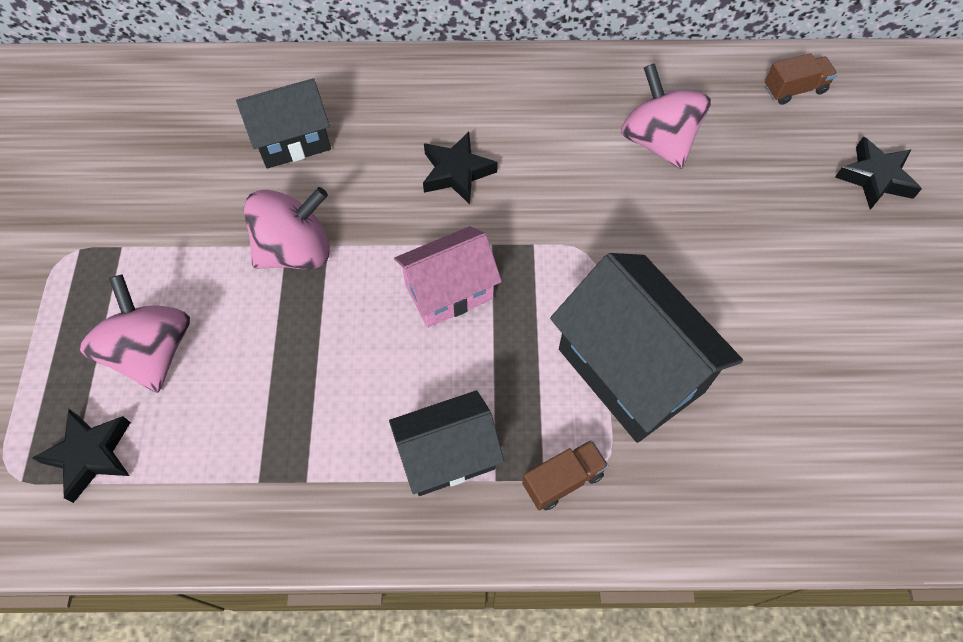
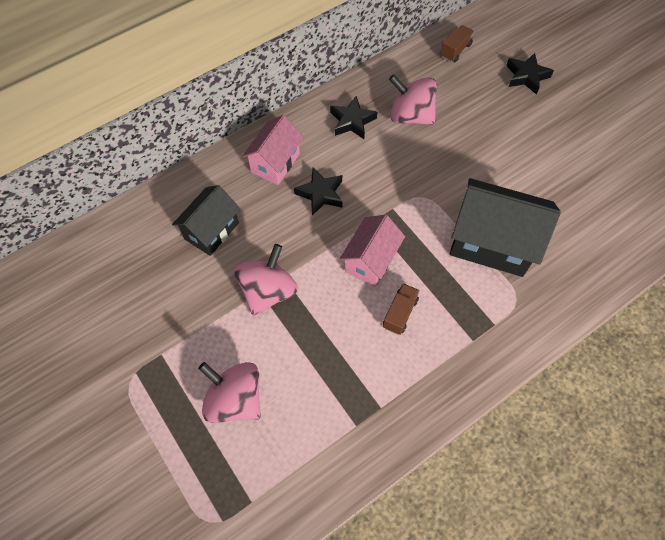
camera: 35 degrees left, 0 degrees up
black star [32,409,131,503] -> black star moved to [330,96,377,139]
black house [389,390,504,496] -> none
brown truck [522,440,609,510] -> brown truck moved to [383,283,420,335]
none -> pink house [242,115,304,185]

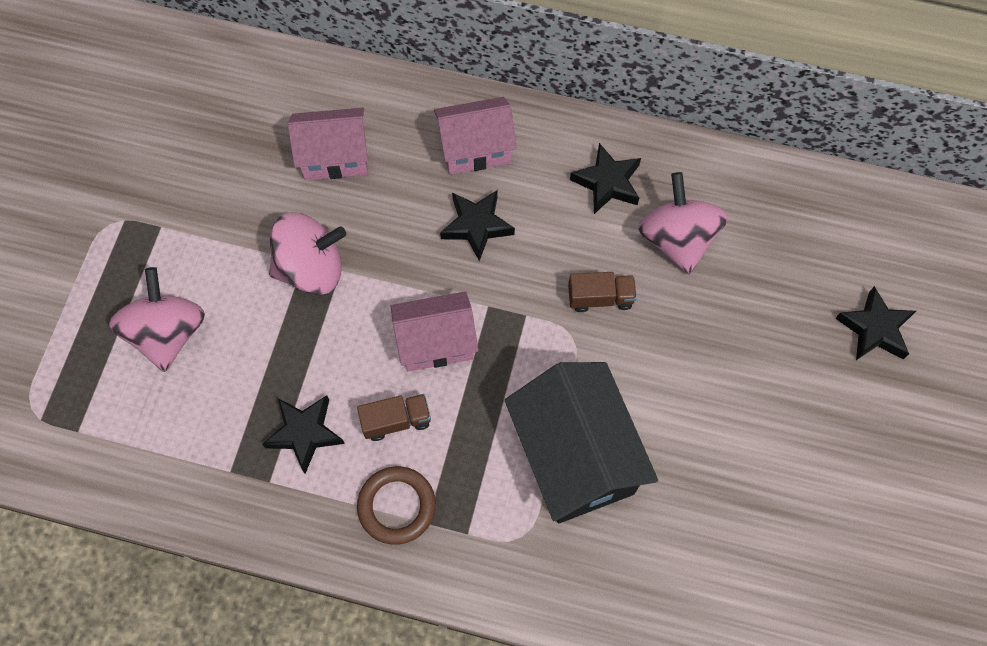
camera: 50 degrees right, 5 degrees up
black house [172,185,240,256] -> pink house [288,108,368,180]
brown truck [440,25,474,63] -> brown truck moved to [568,272,637,312]
none -> black star [262,395,345,474]
none -> brown ring [357,466,436,545]

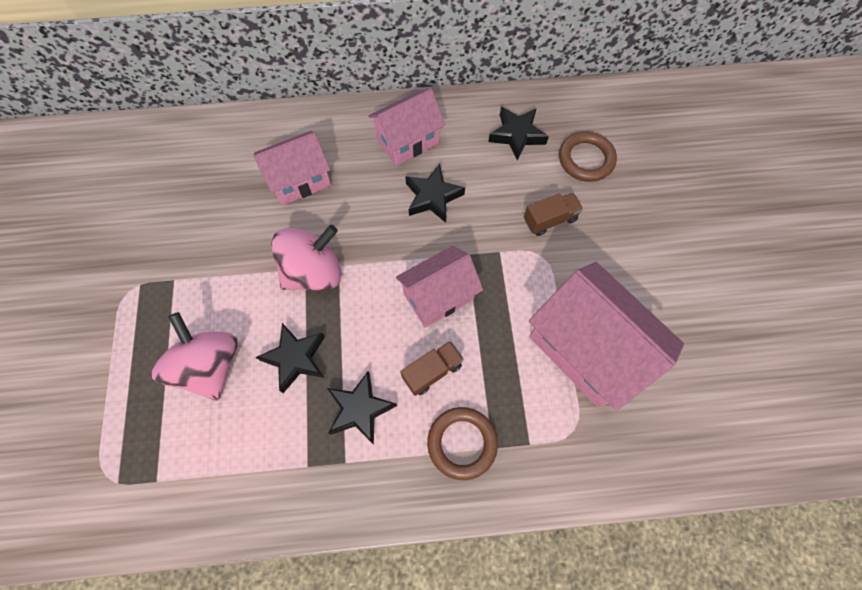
camera: 20 degrees left, 0 degrees up
black house [505,362,658,523] -> pink house [529,262,684,411]
pink spinning top [638,172,728,274] -> brown ring [559,131,617,182]
black star [835,286,916,360] -> black star moved to [256,323,325,393]

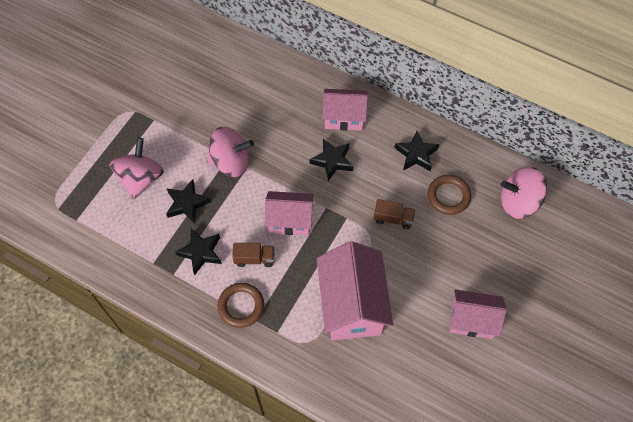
camera: 35 degrees right, 5 degrees down
pink house [254,131,331,205] -> pink house moved to [450,290,507,339]
none -> pink spinning top [501,167,547,219]

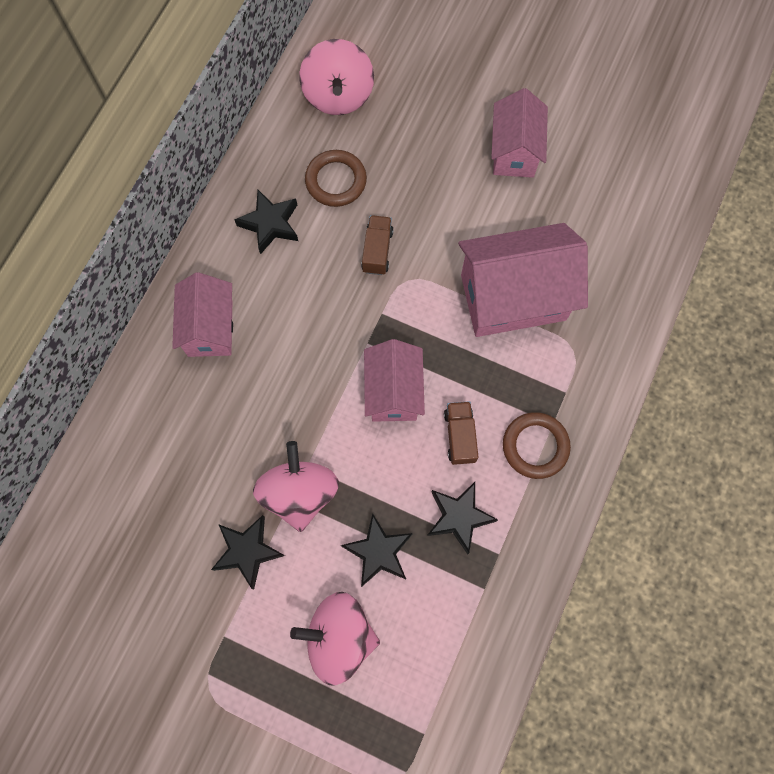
camera: 95 degrees left, 10 degrees up
black star [310,139,353,181] -> black star moved to [211,515,285,589]

